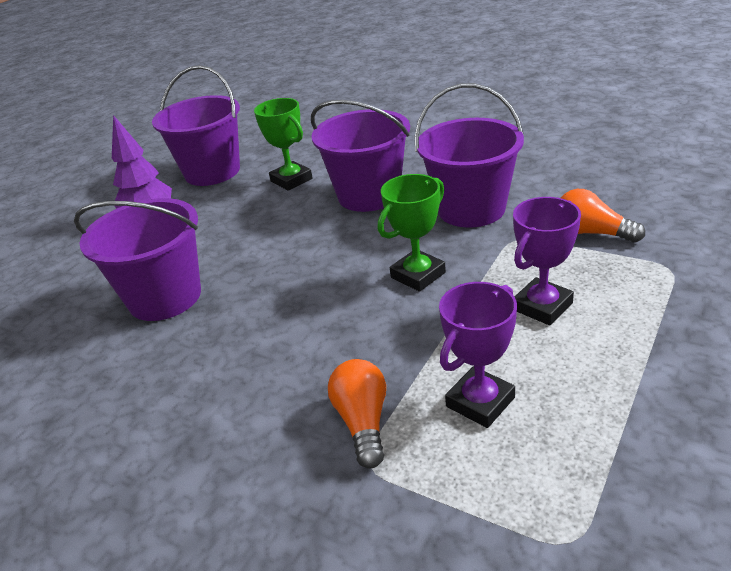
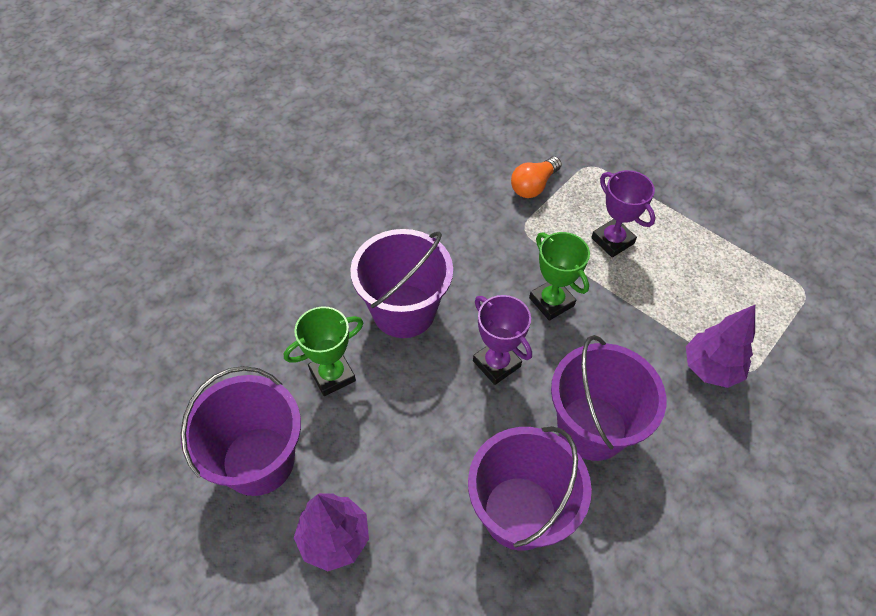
camera: 85 degrees left, 20 degrees up
orange light bulb [328,359,386,469] -> purple tree [686,305,755,388]
purple bucket [415,83,524,227] -> purple bucket moved to [551,335,666,461]
purple trophy [439,282,517,428] -> purple trophy moved to [473,295,532,385]

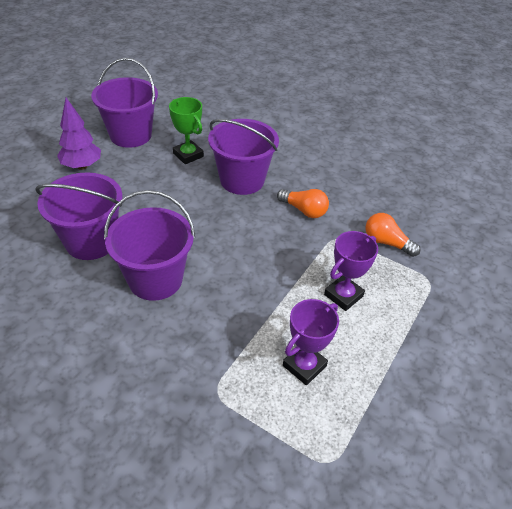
camera: 80 degrees right, 10 degrees down
purple trophy [473,295,532,385] -> purple trophy moved to [283,299,339,385]
green trophy [529,232,590,321] -> none
purple tree [686,305,755,388] -> none
none -> orange light bulb [277,189,329,218]

